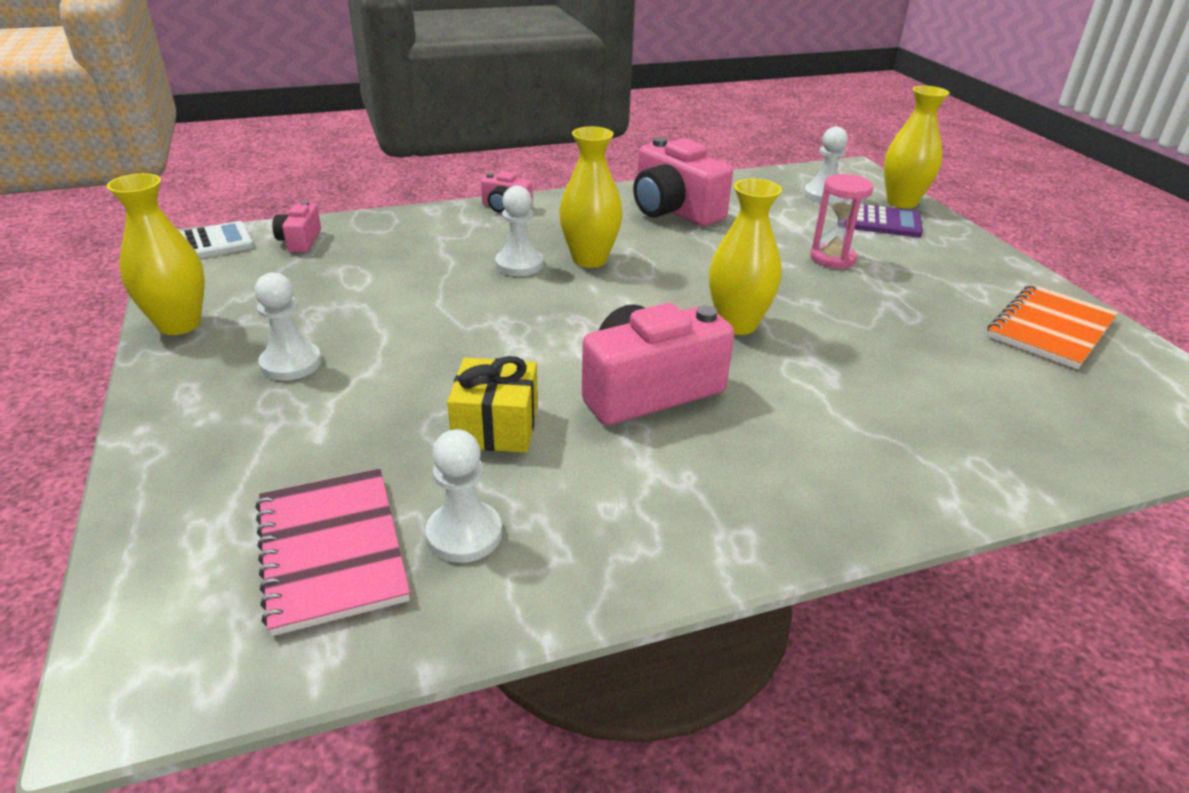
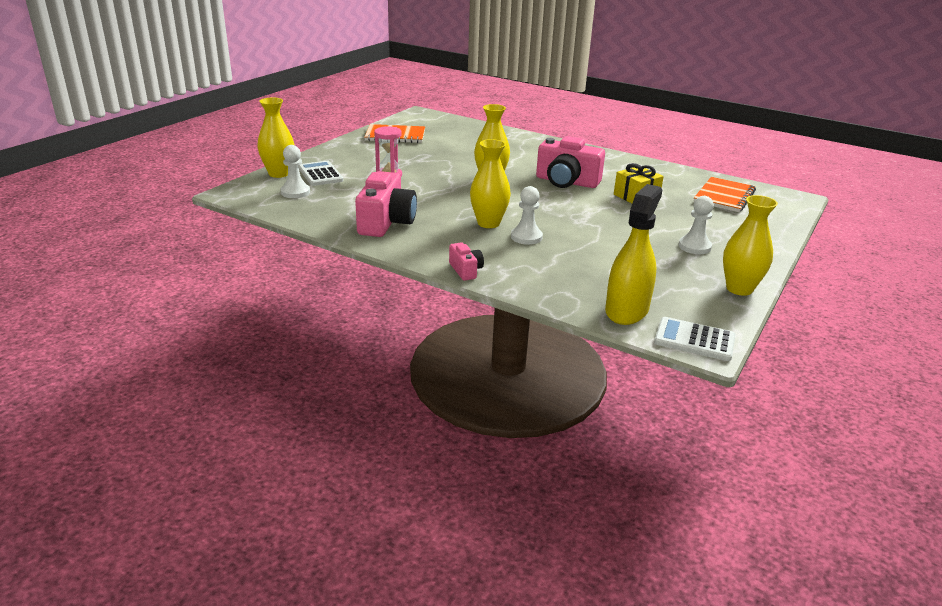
camera: 130 degrees left, 5 degrees down
pink notebook [255,469,410,636] -> orange notebook [694,177,756,212]
pink camera [272,201,321,253] -> yellow spray bottle [605,184,662,325]
white pawn [426,429,502,563] -> none
purple calculator [844,204,923,237] -> white calculator [298,161,343,186]

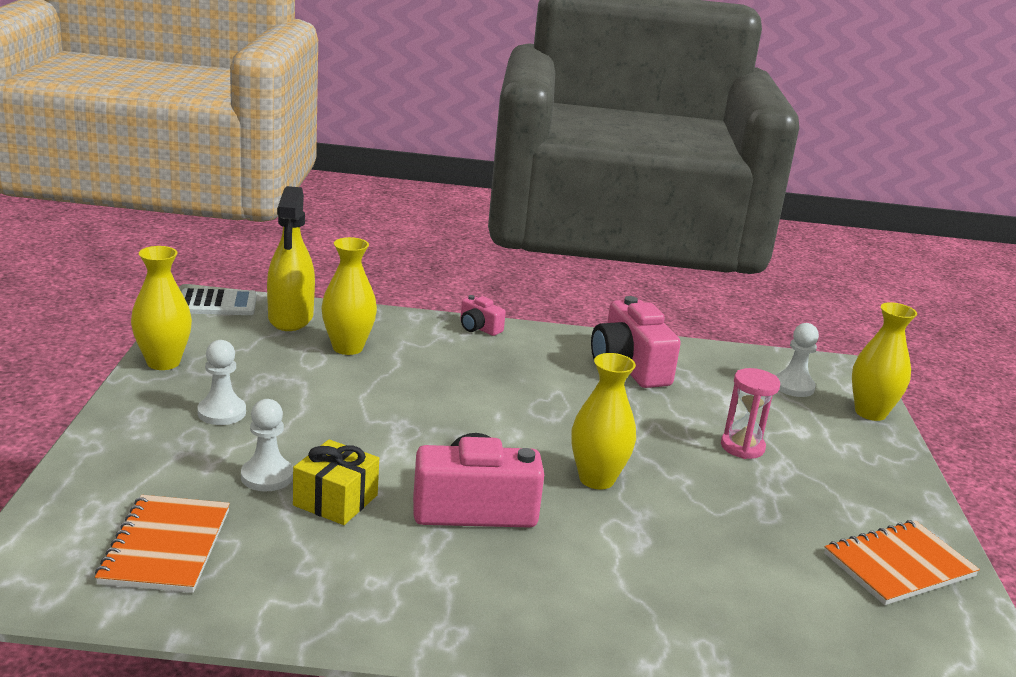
camera: 150 degrees right, 5 degrees down
white calculator [298,161,343,186] -> none
yellow vase [470,139,511,228] -> yellow vase moved to [322,237,377,355]
white pawn [511,186,543,245] -> white pawn moved to [241,399,293,491]

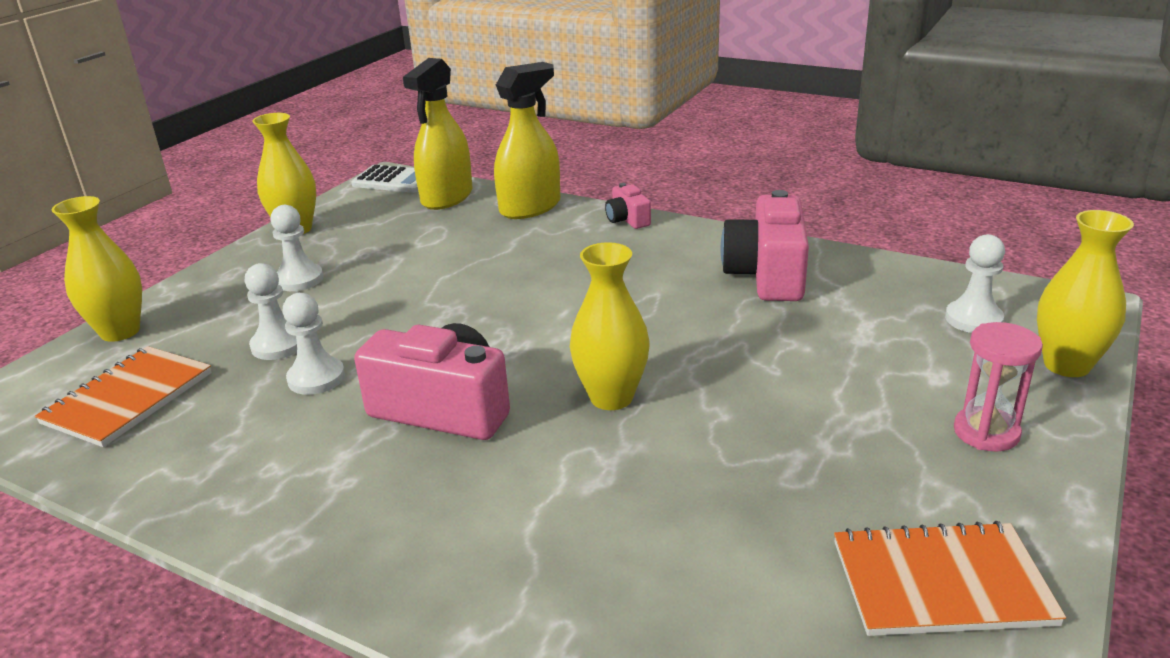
camera: 30 degrees right, 5 degrees up
yellow gift [293,439,379,525] -> white pawn [283,293,345,395]
yellow vase [322,237,377,355] -> yellow vase moved to [52,196,142,342]
pink hourglass [721,368,780,459] -> pink hourglass moved to [954,322,1043,452]
none -> yellow spray bottle [494,62,560,219]

